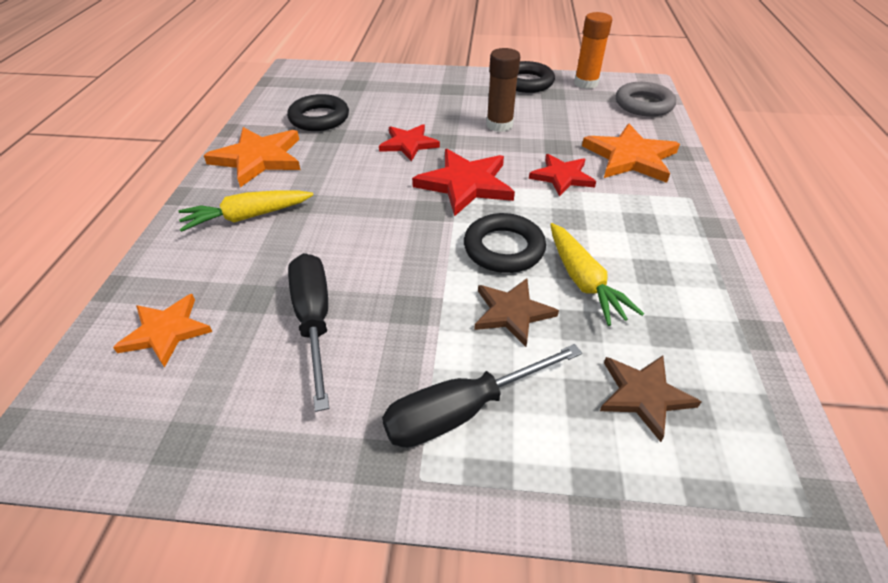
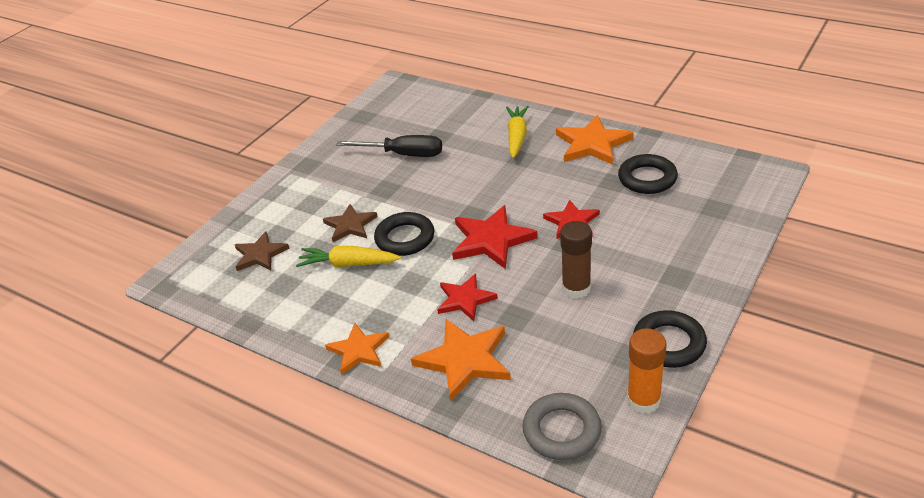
camera: 120 degrees right, 5 degrees down
orange star [113,294,212,368] -> orange star moved to [325,323,389,375]
black screwdriver [382,344,582,448] -> none

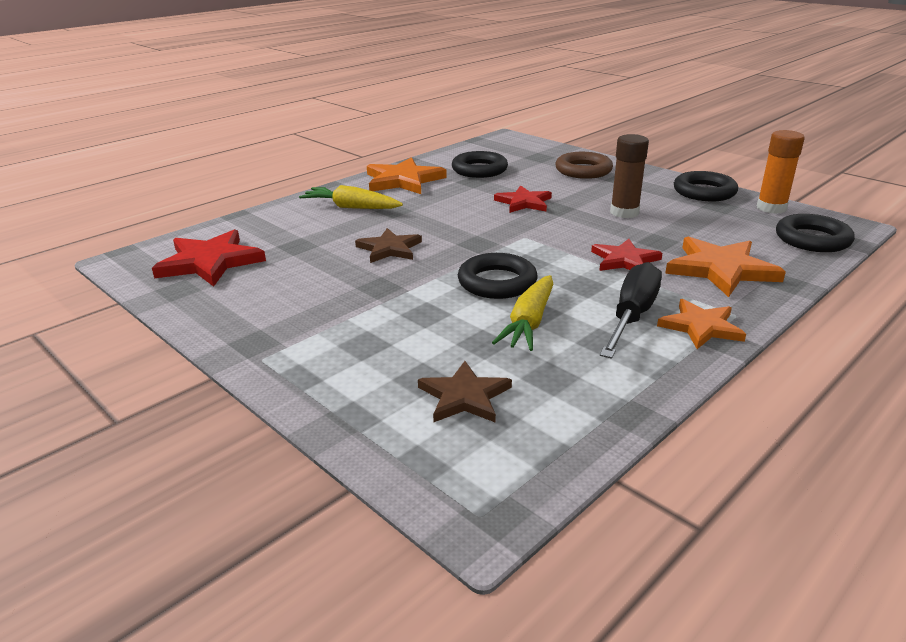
camera: 80 degrees left, 10 degrees down
brown star [323,204,378,242] -> brown star moved to [355,228,422,263]
black screwdriver [336,135,442,157] -> black screwdriver moved to [600,262,662,359]
red star [452,205,538,269] -> red star moved to [152,229,266,287]
grey ring [522,393,602,460] -> black ring [776,214,855,252]
none -> brown ring [555,152,613,179]

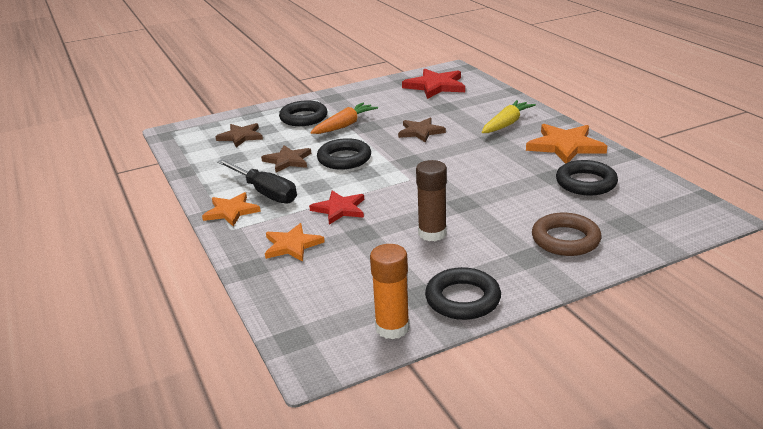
camera: 110 degrees right, 0 degrees up
yellow carrot [492,275,553,351] -> brown star [261,145,311,173]
red star [494,185,552,213] -> none
orange star [665,236,786,297] -> orange star [265,223,325,262], size x0.65
black ring [776,214,855,252] -> black ring moved to [279,101,327,126]
none -> orange carrot [310,102,378,134]

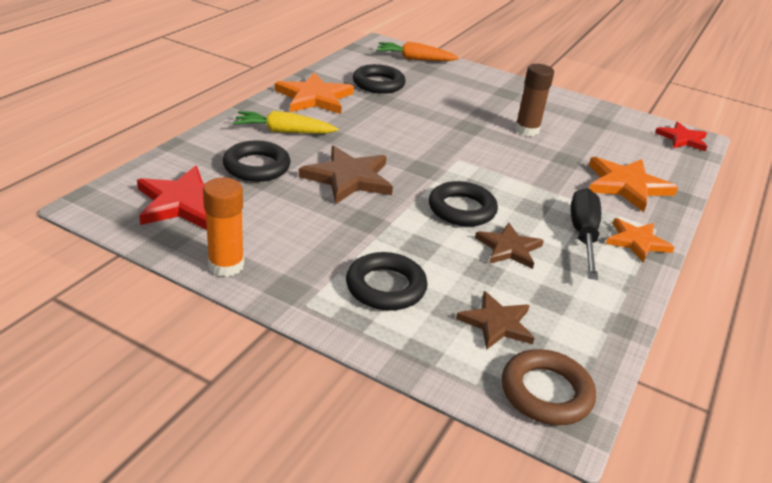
camera: 130 degrees left, 5 degrees up
orange star [265,223,325,262] -> orange star [589,157,678,212], size x1.53
red star [309,191,364,225] -> red star moved to [655,122,707,151]
orange carrot [310,102,378,134] -> orange carrot moved to [376,42,459,61]
orange glue stick [370,244,410,339] -> orange glue stick moved to [203,177,244,277]
brown star [398,118,446,142] -> brown star [299,146,393,204], size x1.53
black ring [425,267,501,320] -> black ring moved to [223,140,291,182]
brown ring [532,213,602,256] -> brown ring moved to [502,349,596,425]

